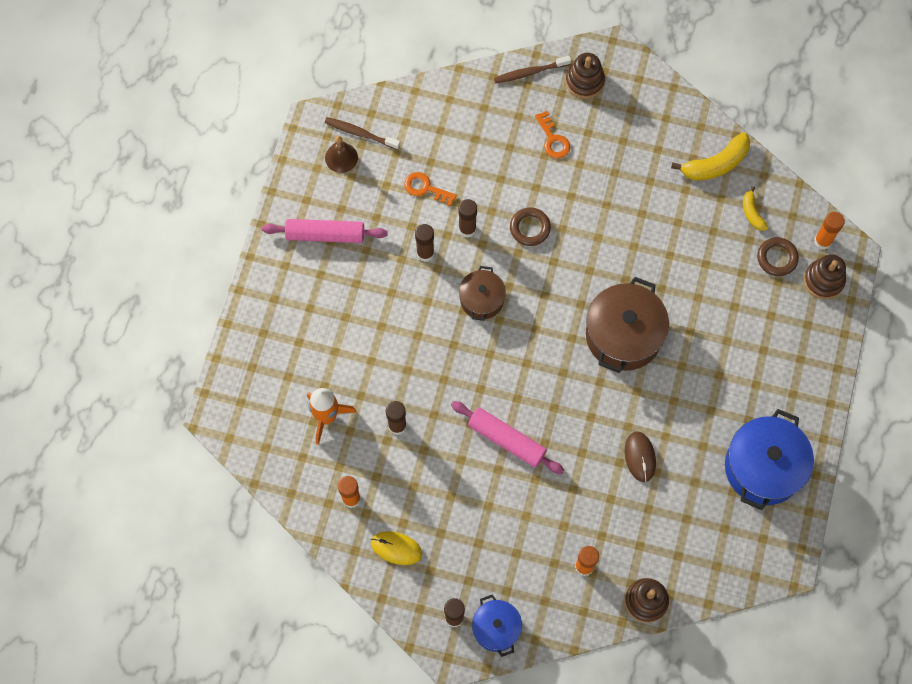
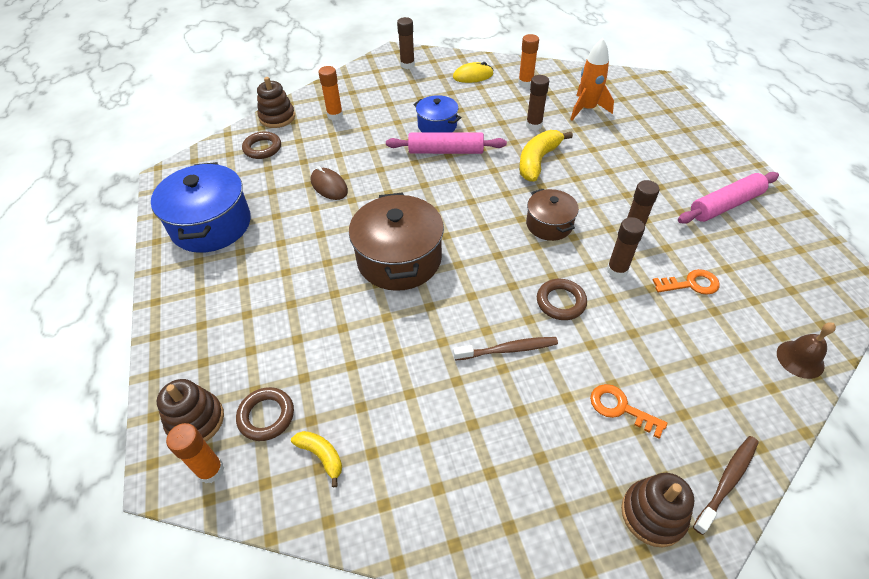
camera: 150 degrees right, 20 degrees down
brown toothbrush [325,117,400,150] -> brown toothbrush moved to [453,337,558,361]
brown bell [325,136,358,173] -> brown bell moved to [777,322,836,379]
blue pot [472,594,522,657] -> blue pot moved to [413,95,461,133]
yellow banana [671,132,750,181] -> yellow banana moved to [519,130,573,182]
none -> brown ring [242,132,281,159]

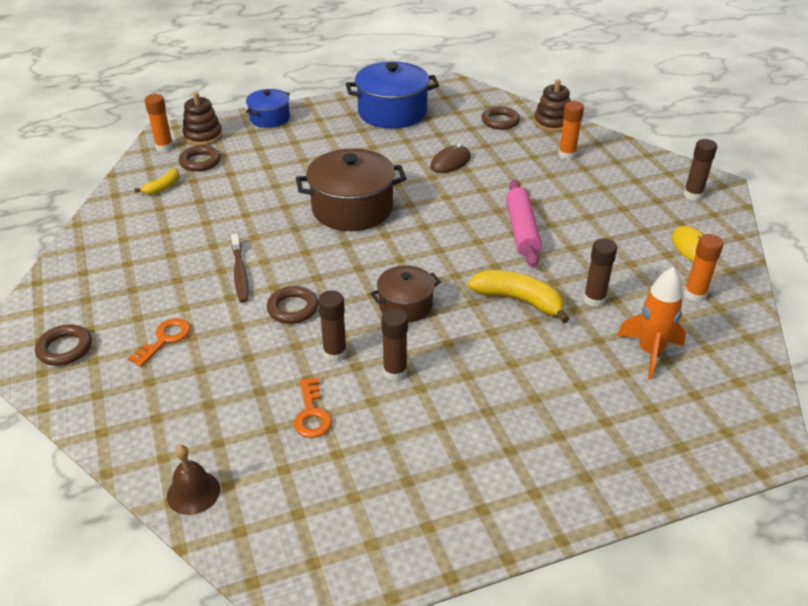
camera: 85 degrees right, 10 degrees down
blue pot [413,95,461,133] -> blue pot moved to [246,89,290,128]
brown stacking toy [621,473,694,547] -> brown ring [35,324,92,366]
pink rolling pin [678,172,779,224] -> none
brown toothbrush [693,436,759,535] -> none

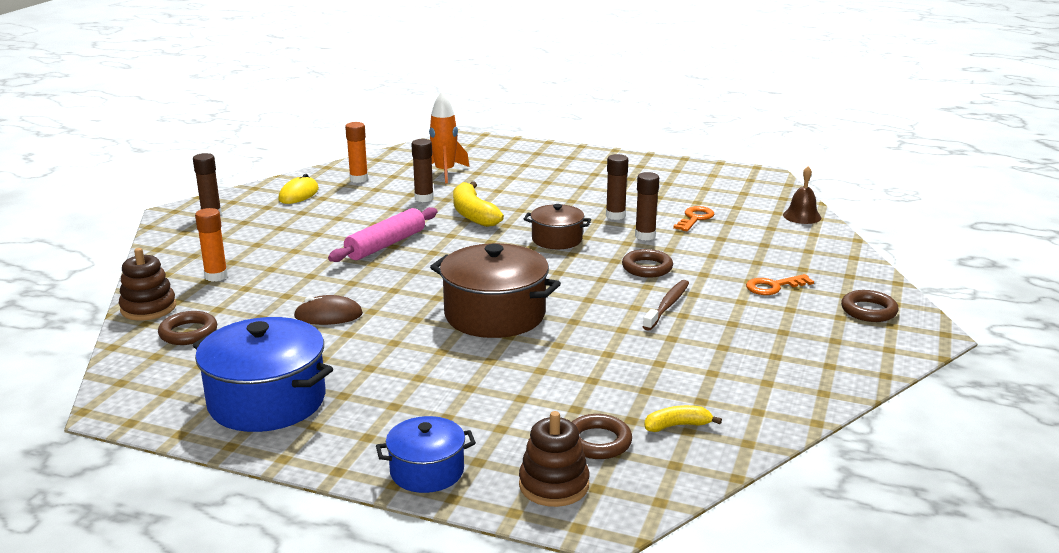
camera: 140 degrees left, 15 degrees down
orange glue stick [145,94,173,152] -> none

